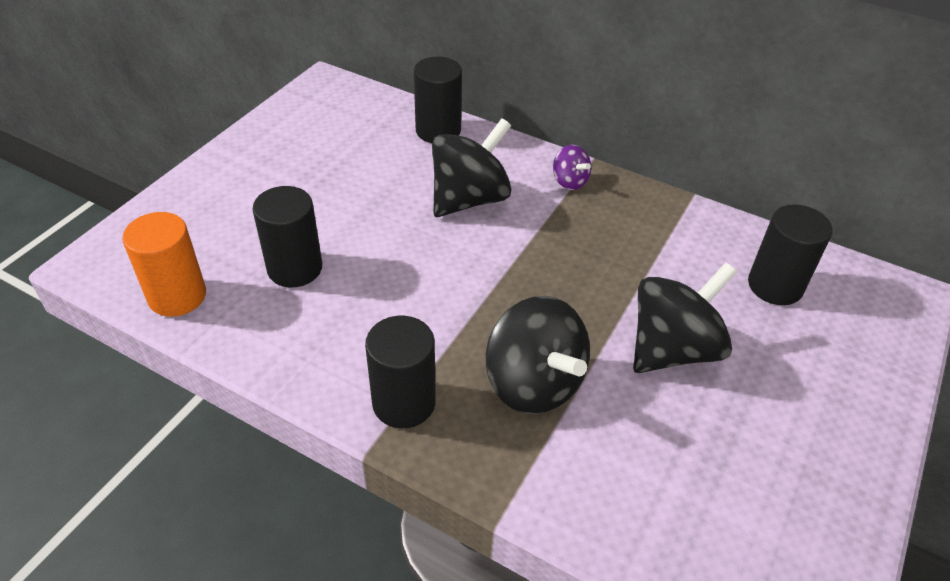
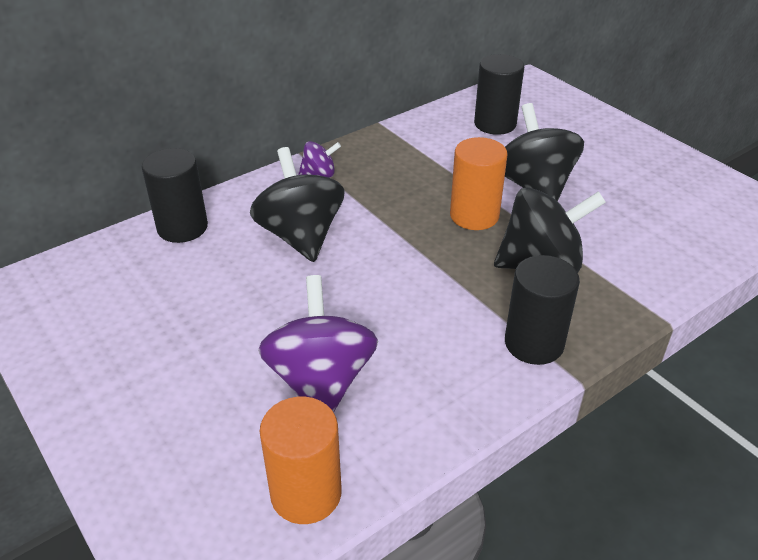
camera: 65 degrees left, 5 degrees down
black cylinder [253,186,322,287] -> purple spinning top [258,275,378,412]
none -> orange cylinder [450,137,507,230]

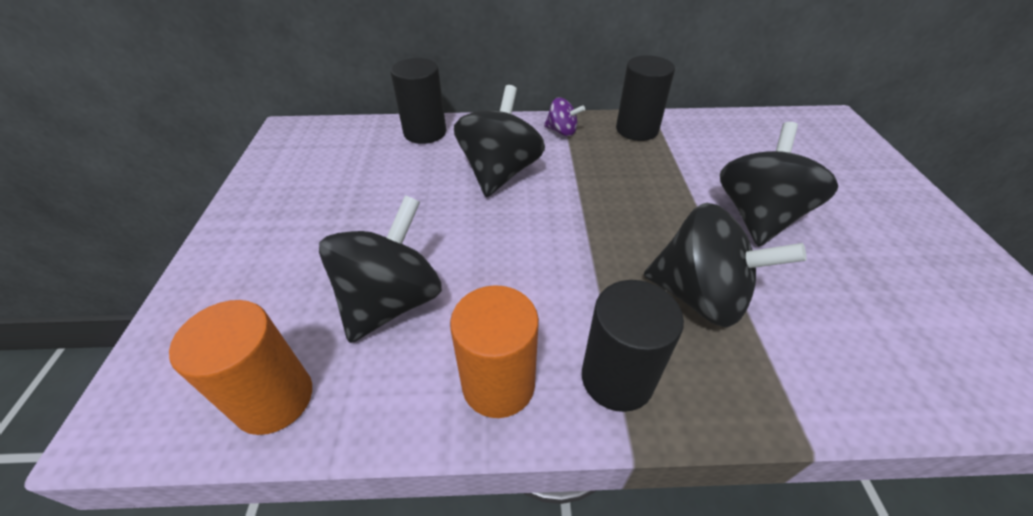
camera: 35 degrees right, 5 degrees up
purple spinning top [258,275,378,412] -> black spinning top [319,195,442,343]
orange cylinder [450,137,507,230] -> orange cylinder moved to [450,285,539,418]
black cylinder [474,54,524,135] -> black cylinder moved to [616,55,675,141]

